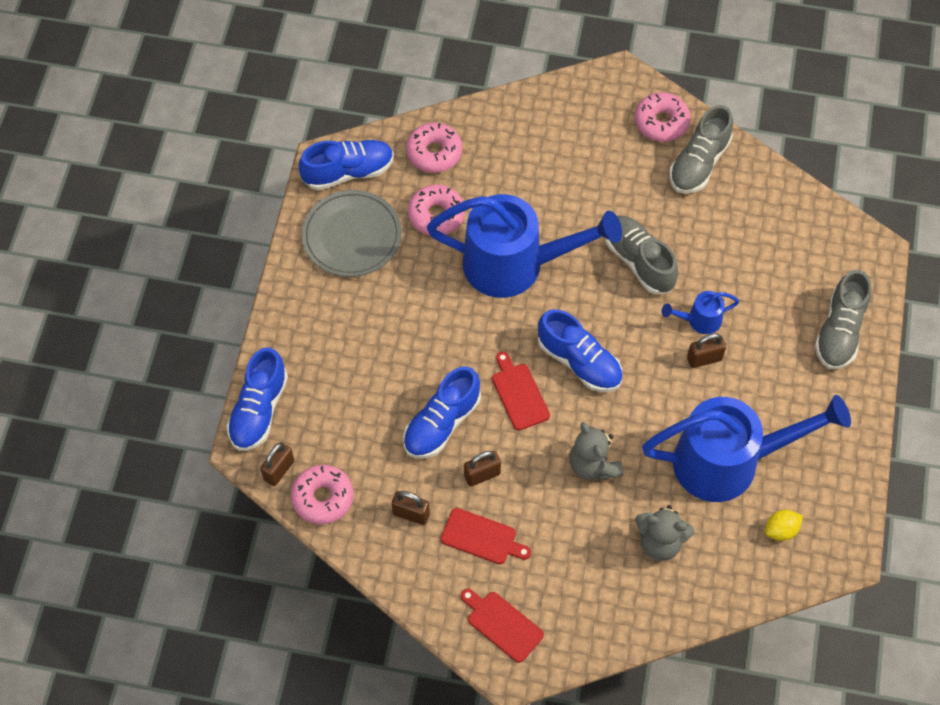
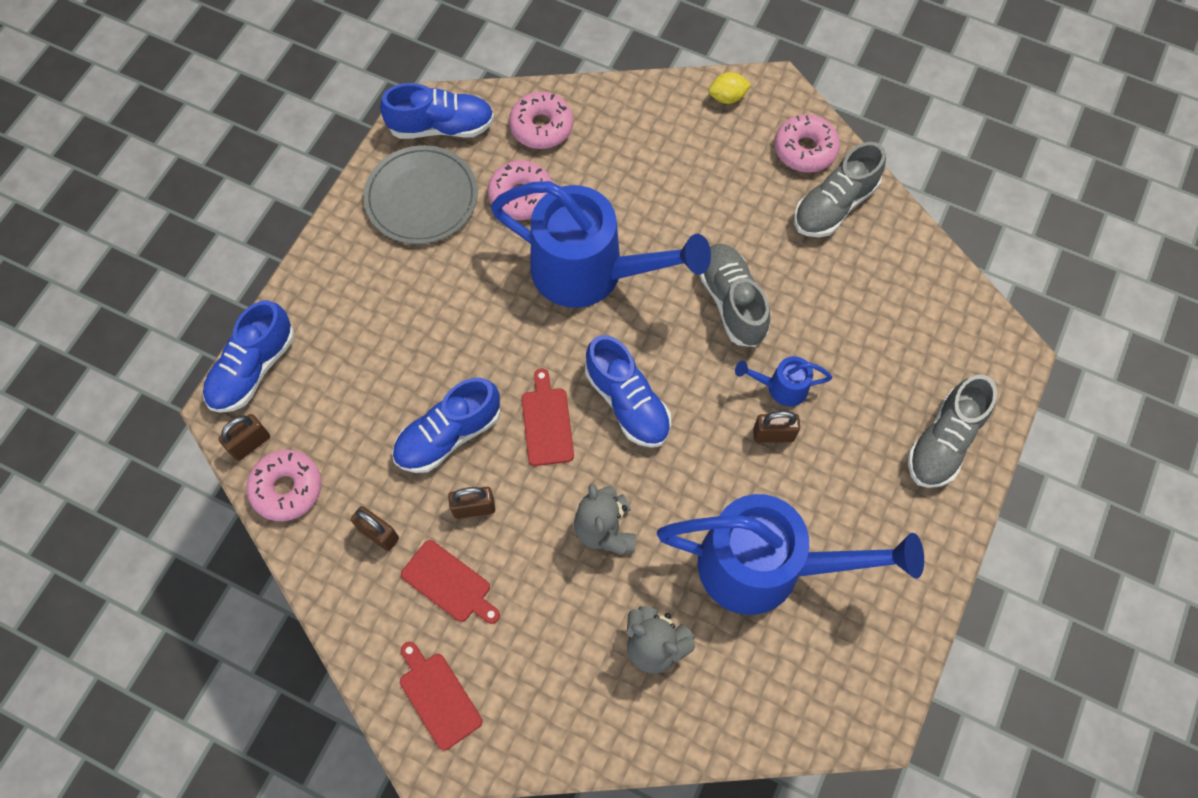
camera: 15 degrees right, 5 degrees up
yellow lemon [765,510,803,541] -> yellow lemon moved to [708,72,751,104]

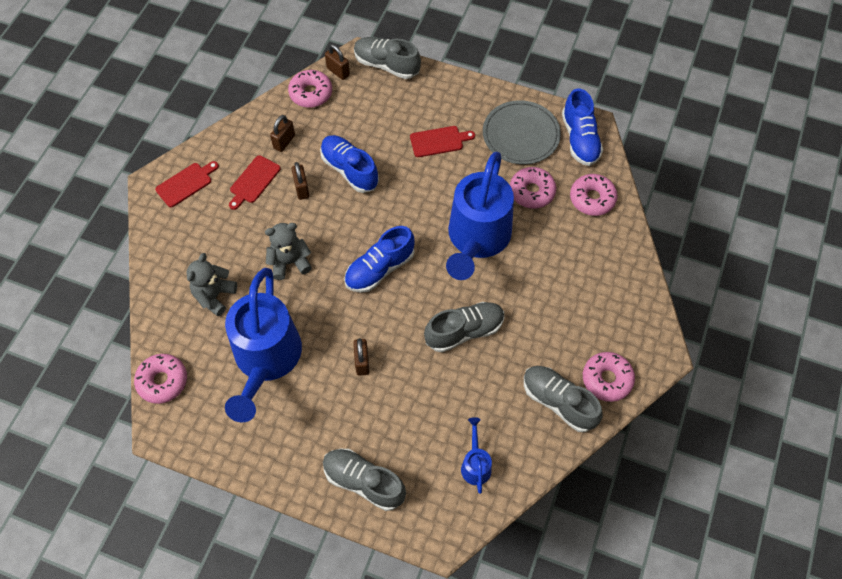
camera: 85 degrees right, 5 degrees down
blue shoe [203,300,294,413] -> grey shoe [354,37,421,79]
red cutting board [522,368,574,466] -> red cutting board moved to [410,126,475,157]
yellow lemon [708,72,751,104] -> none
blue watering can [735,356,832,407] -> blue watering can moved to [461,417,492,494]
none -> pink donut [134,354,187,404]

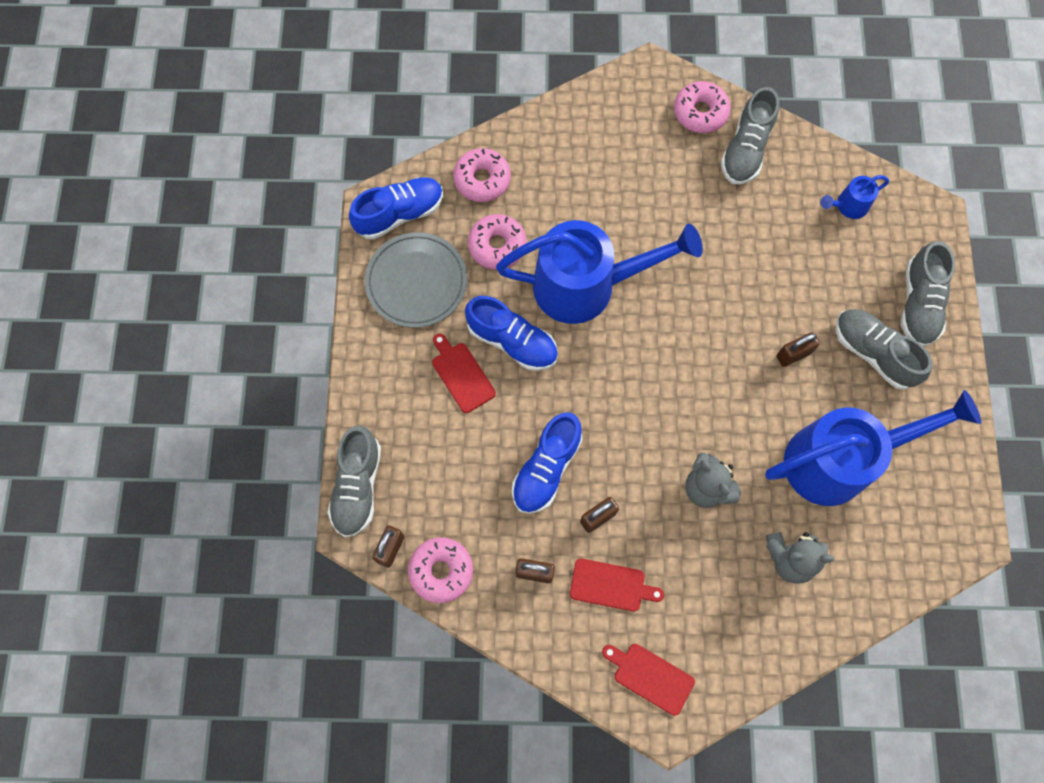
camera: 110 degrees left, 10 degrees up
pink donut [134,354,187,404] -> none
blue shoe [344,226,415,293] -> blue shoe moved to [465,296,558,371]
grey shoe [424,302,504,352] -> grey shoe moved to [836,309,933,390]

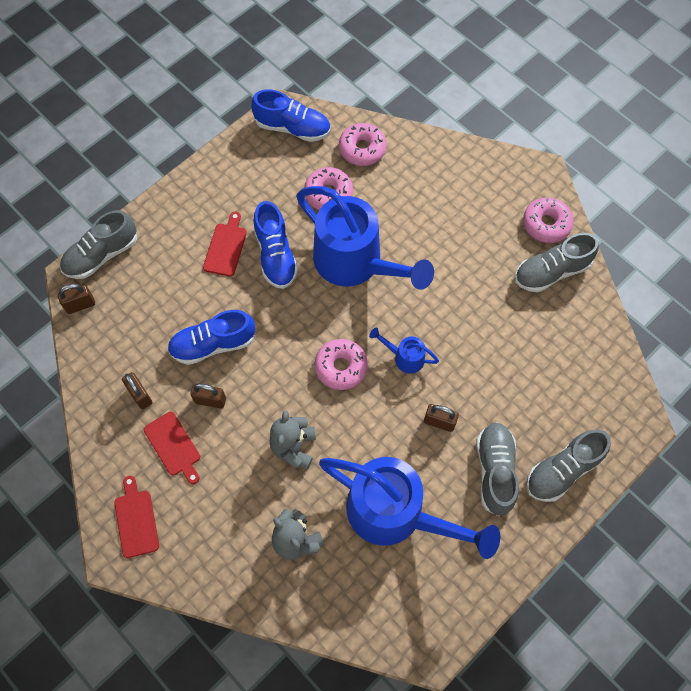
camera: 45 degrees right, 5 degrees down
grey plate [365,232,467,328] -> none
pink donut [408,537,473,603] -> pink donut moved to [315,339,368,390]
blue watering can [820,175,889,219] -> blue watering can moved to [369,328,439,373]

